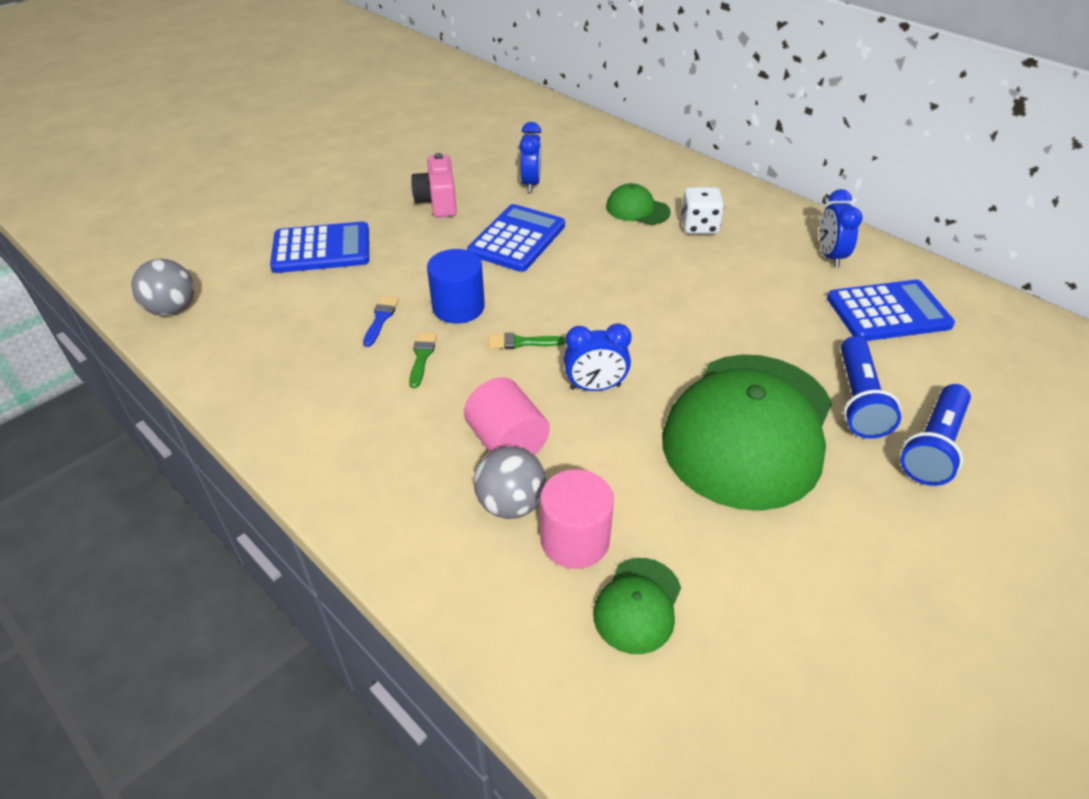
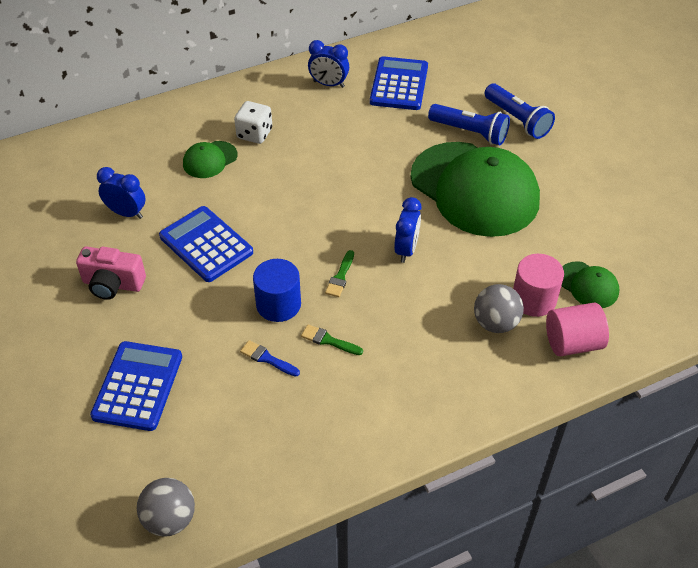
camera: 70 degrees left, 5 degrees up
pink cylinder [464,378,550,455] -> pink cylinder moved to [546,303,609,356]

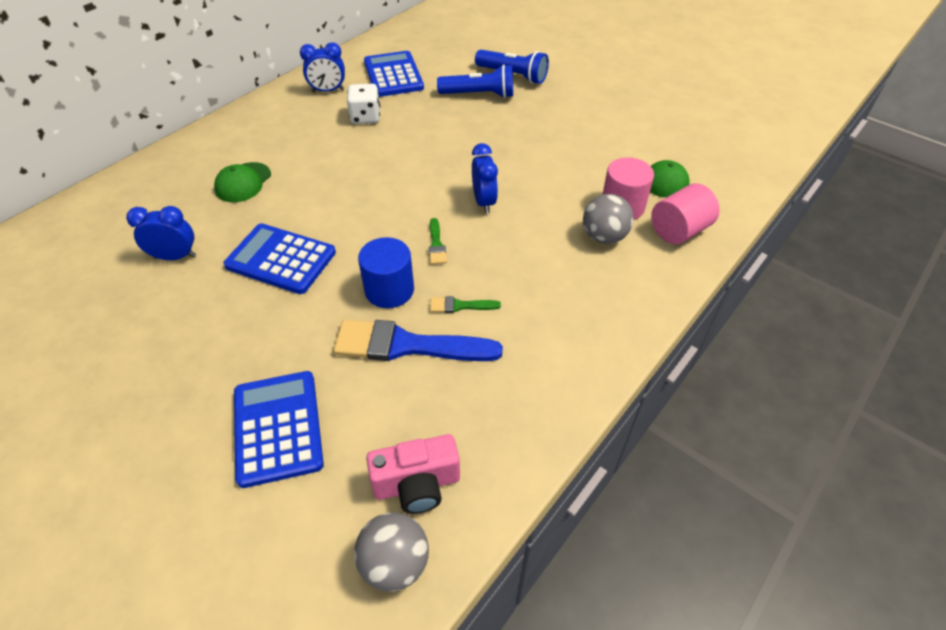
camera: 25 degrees left, 0 degrees up
pink camera [76,247,146,300] -> pink camera moved to [366,434,460,514]
white dice [234,101,272,144] -> white dice moved to [347,84,380,124]
blue brush [240,340,300,377] -> blue brush [334,320,503,361], size x2.24
green cap [411,142,540,237] -> none

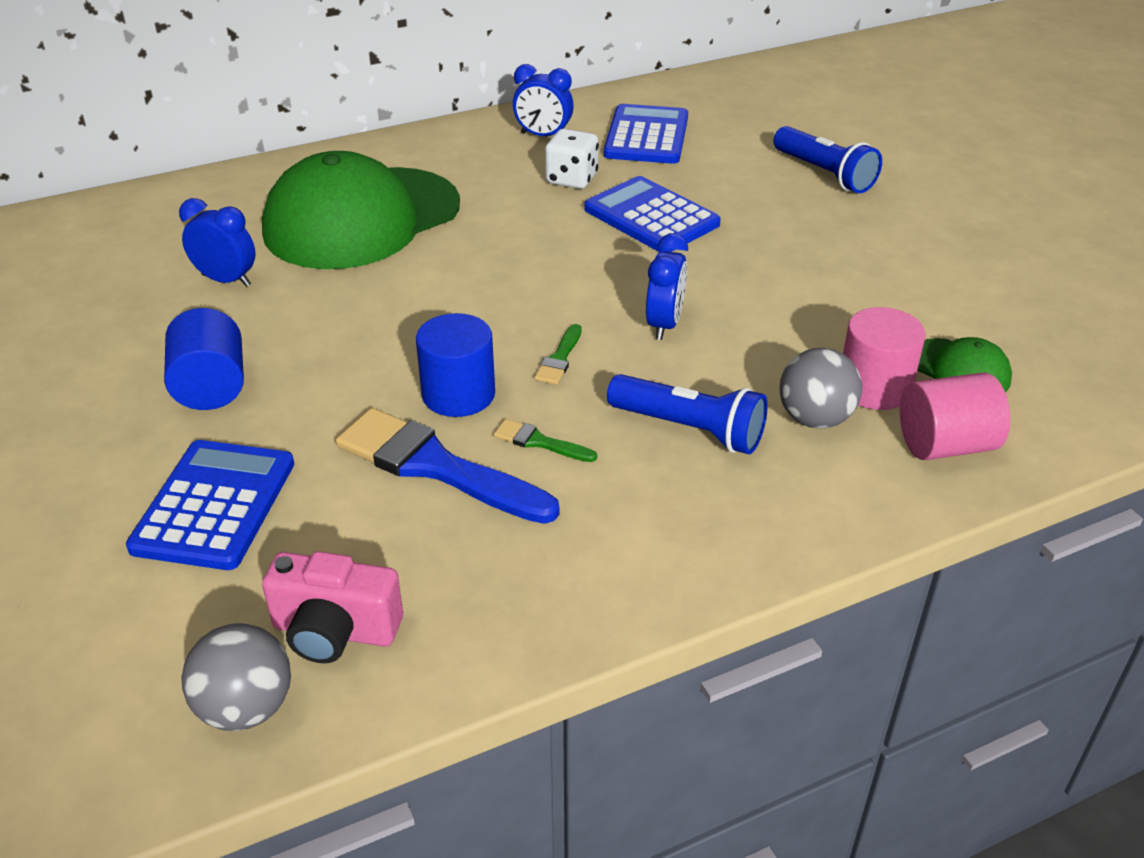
camera: 25 degrees right, 10 degrees down
green cap [214,162,271,202] -> green cap [262,151,460,269], size x2.35
blue calculator [223,224,336,294] -> blue calculator moved to [584,176,721,252]
blue flashlight [437,64,513,98] -> blue flashlight moved to [607,374,768,454]
none -> blue cylinder [164,308,244,410]

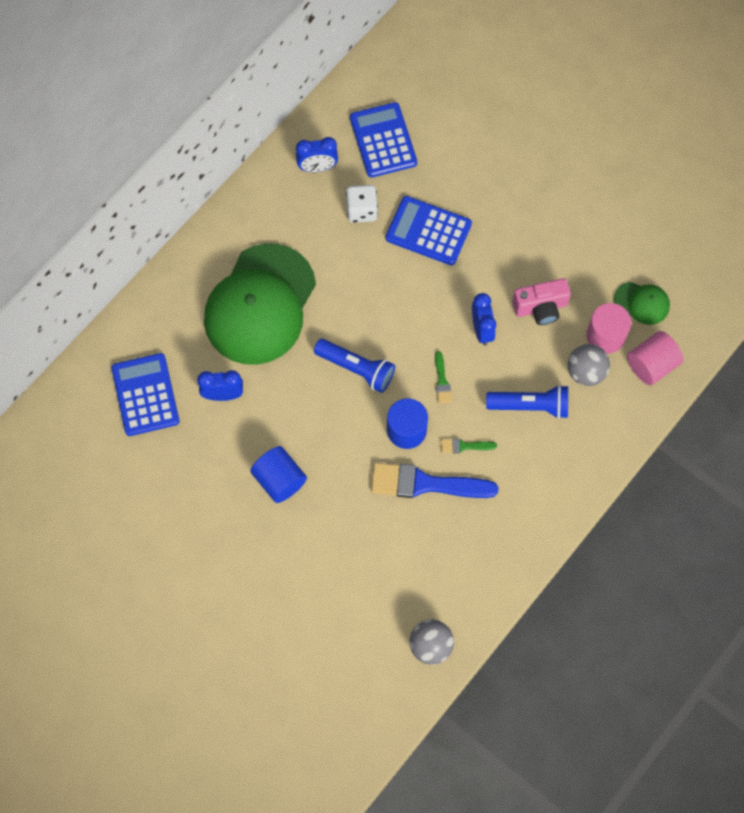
camera: 25 degrees left, 30 degrees up
blue calculator [126,440,294,570] -> blue calculator moved to [112,353,180,436]
pink camera [262,551,403,663] -> pink camera moved to [512,278,571,325]
blue flashlight [773,126,882,193] -> blue flashlight moved to [314,339,395,393]

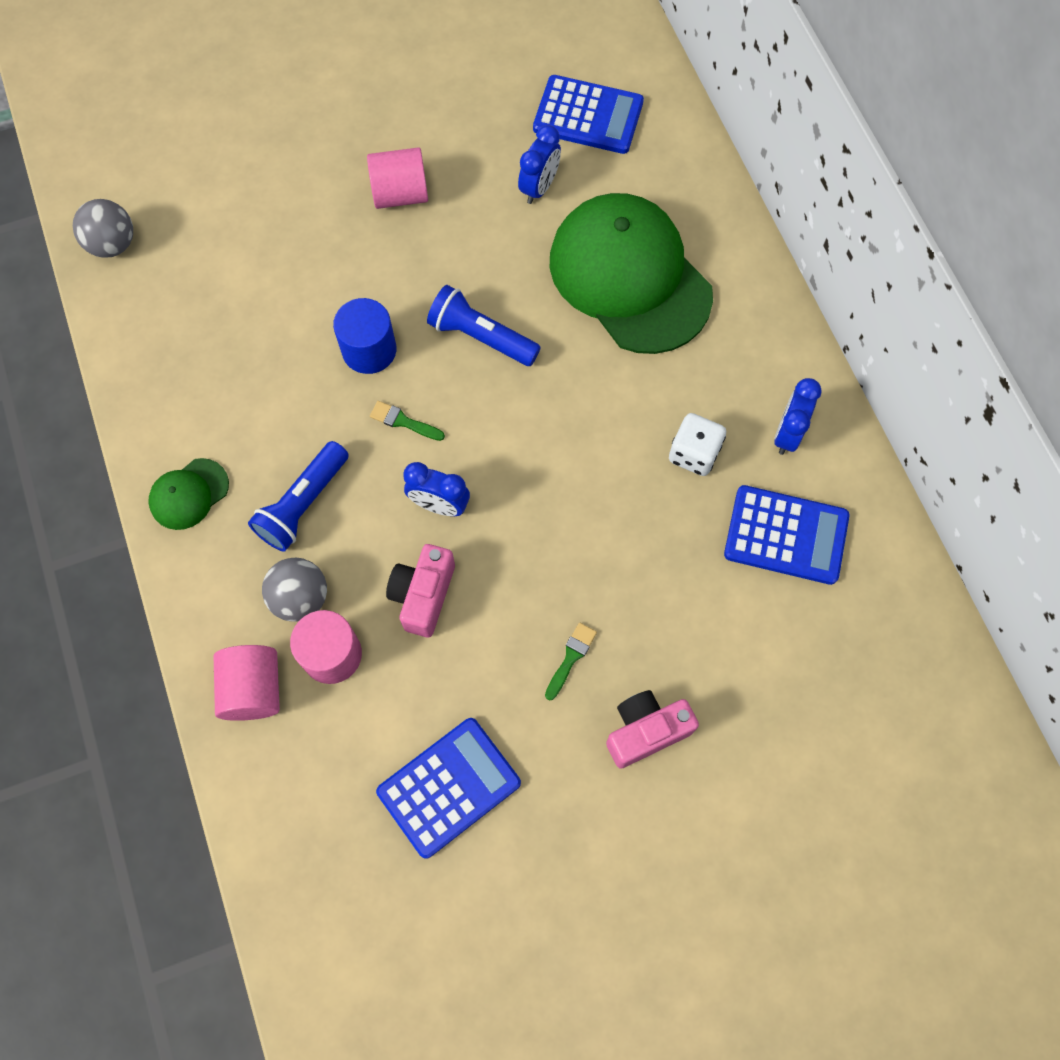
camera: 120 degrees right, 0 degrees up
blue cylinder [250,446,307,503] -> pink cylinder [367,147,428,209]
blue flashlight [314,339,395,393] -> blue flashlight turned 60 degrees clockwise [427,285,541,366]
blue brush [371,463,499,498] -> none
blue calculator [386,196,472,265] -> blue calculator moved to [376,718,521,859]
green brush [441,438,497,453] -> green brush moved to [545,623,597,700]
green cap [614,282,670,325] -> green cap moved to [148,458,229,530]
none -> pink camera [606,690,699,769]

